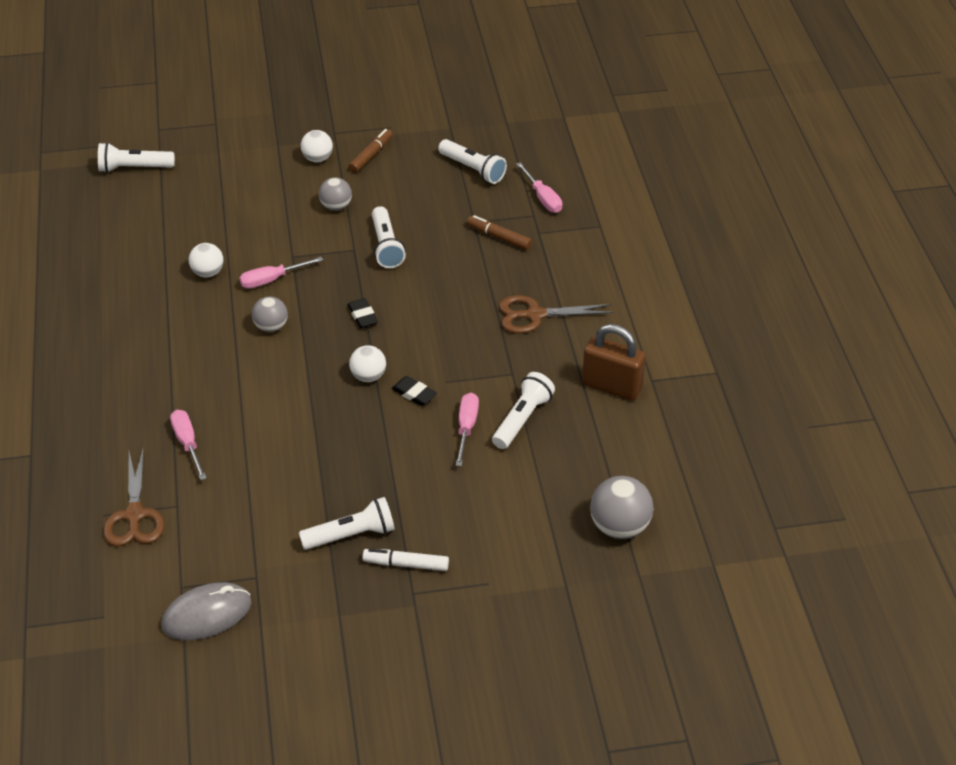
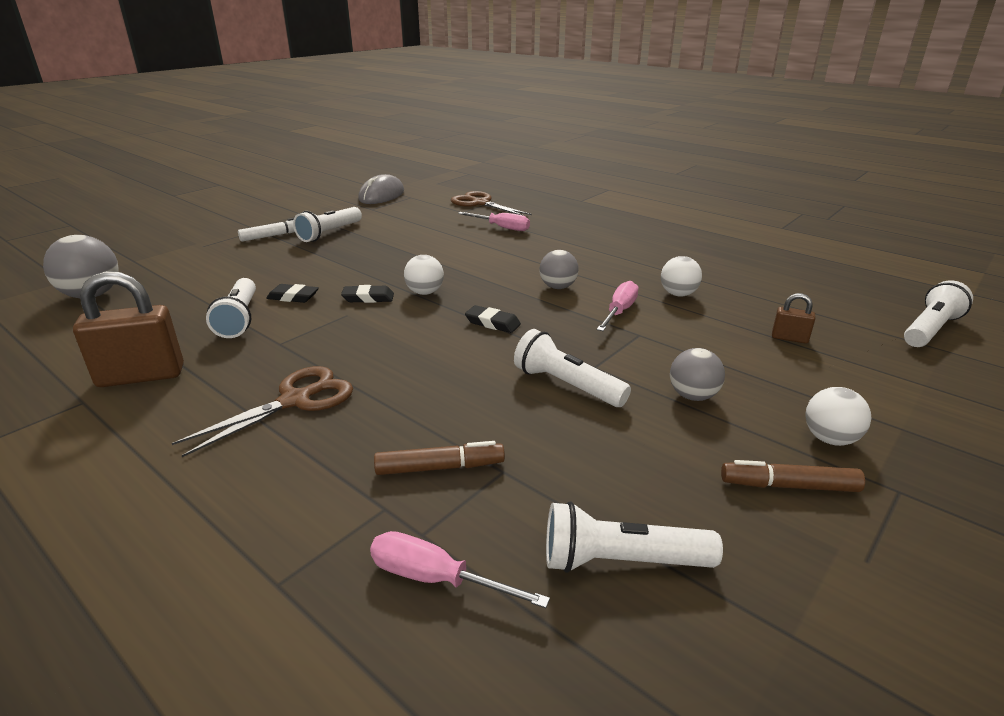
camera: 140 degrees right, 15 degrees down
brown marker [348,129,393,173] -> brown marker turned 105 degrees clockwise [721,460,865,492]
pink screwdriver [456,393,479,466] -> black eraser [266,284,319,303]
none -> brown padlock [772,293,816,344]

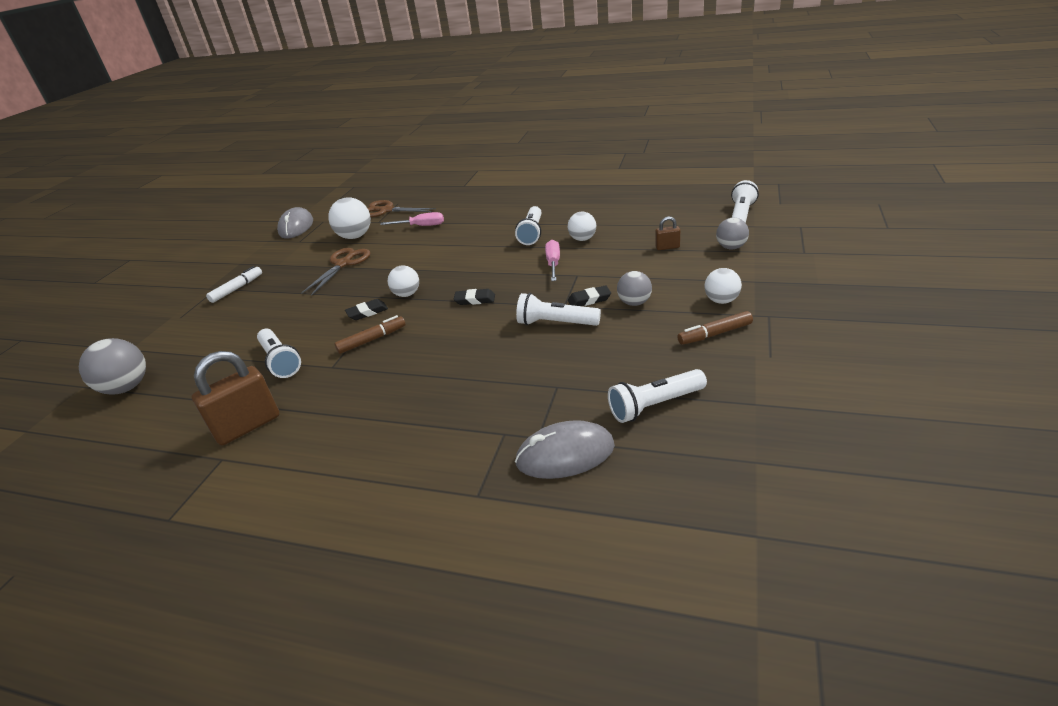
camera: 20 degrees left, 5 degrees up
brown scissors [172,366,353,457] -> brown scissors moved to [301,248,371,296]
black eraser [266,284,319,303] -> black eraser moved to [568,286,611,306]
white flashlight [293,207,362,242] -> white flashlight moved to [515,206,542,245]
pink screwdriver [370,531,550,608] -> grey mouse [515,420,615,479]
brown marker [374,441,505,475] -> brown marker moved to [334,315,406,354]
grey ball [539,250,579,289] -> grey ball moved to [716,218,749,249]
none -> white ball [328,197,371,239]

